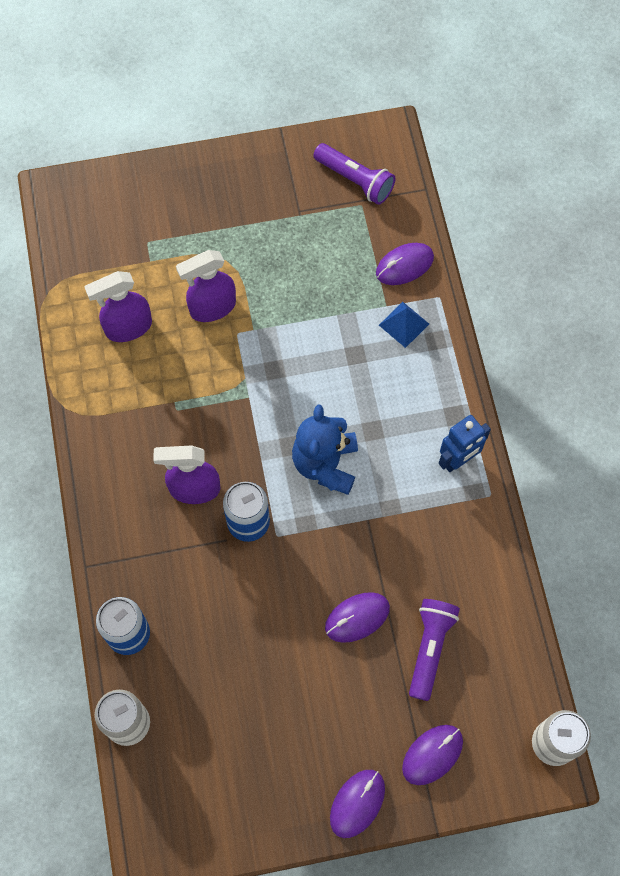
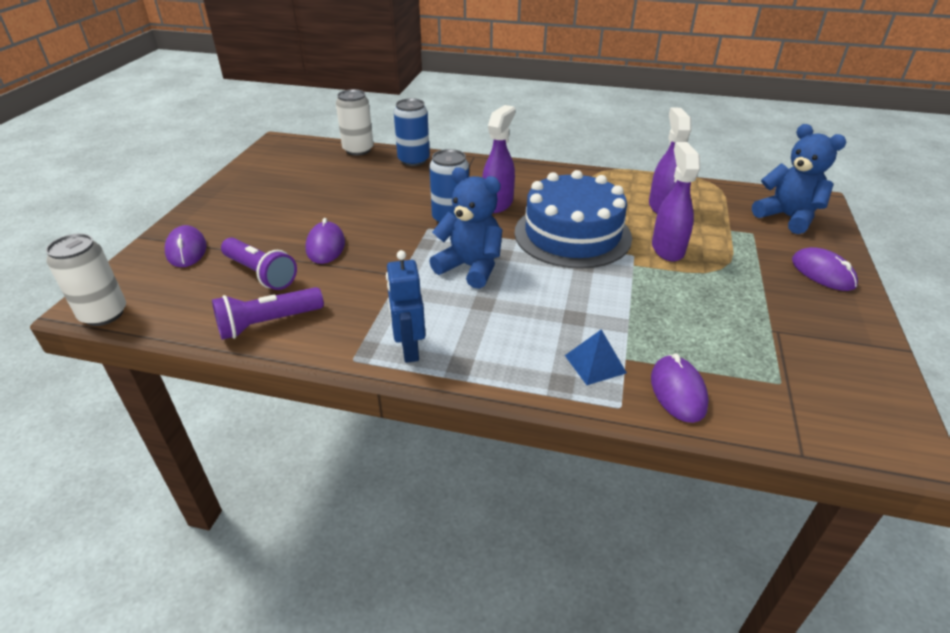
camera: 115 degrees right, 30 degrees down
purple flashlight [313,143,396,205] -> purple flashlight moved to [212,287,324,340]
purple mouse [330,770,385,838] -> purple mouse moved to [792,247,858,291]
none -> blue cake [515,170,632,269]
none -> blue teddy bear [752,124,846,234]

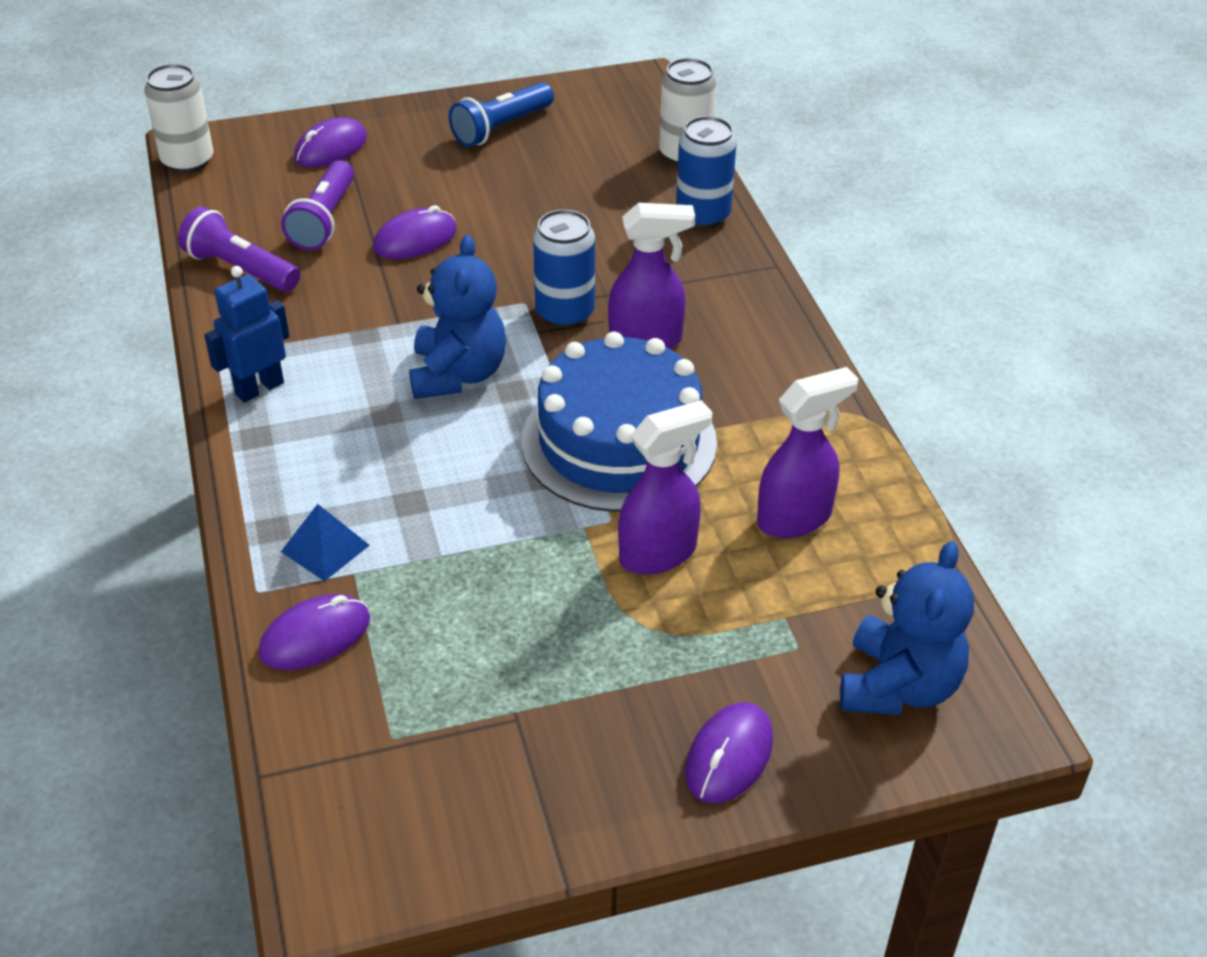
camera: 60 degrees right, 5 degrees up
none -> blue flashlight [449,82,554,147]

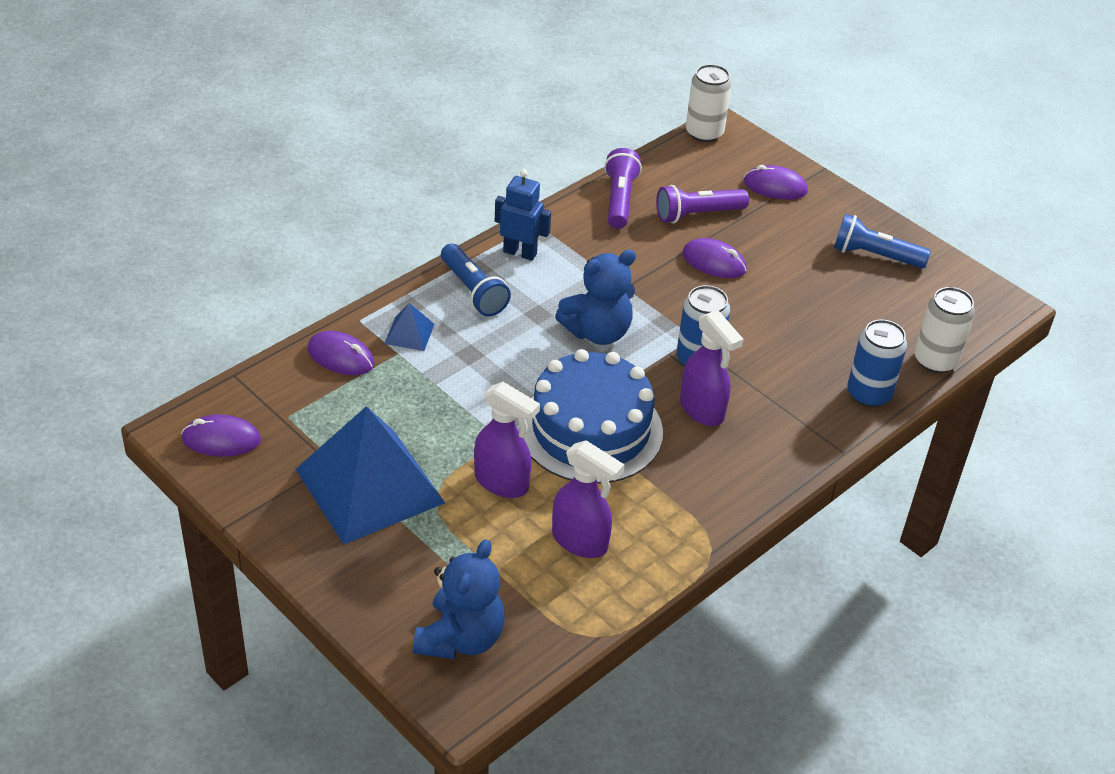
camera: 60 degrees right, 0 degrees up
purple mouse [685,702,773,803] -> purple mouse moved to [181,414,261,456]
blue teddy bear [840,541,974,715] -> blue teddy bear turned 60 degrees counterclockwise [413,539,505,659]
none -> blue pyramid [295,406,445,545]
none -> blue flashlight [441,244,511,316]

